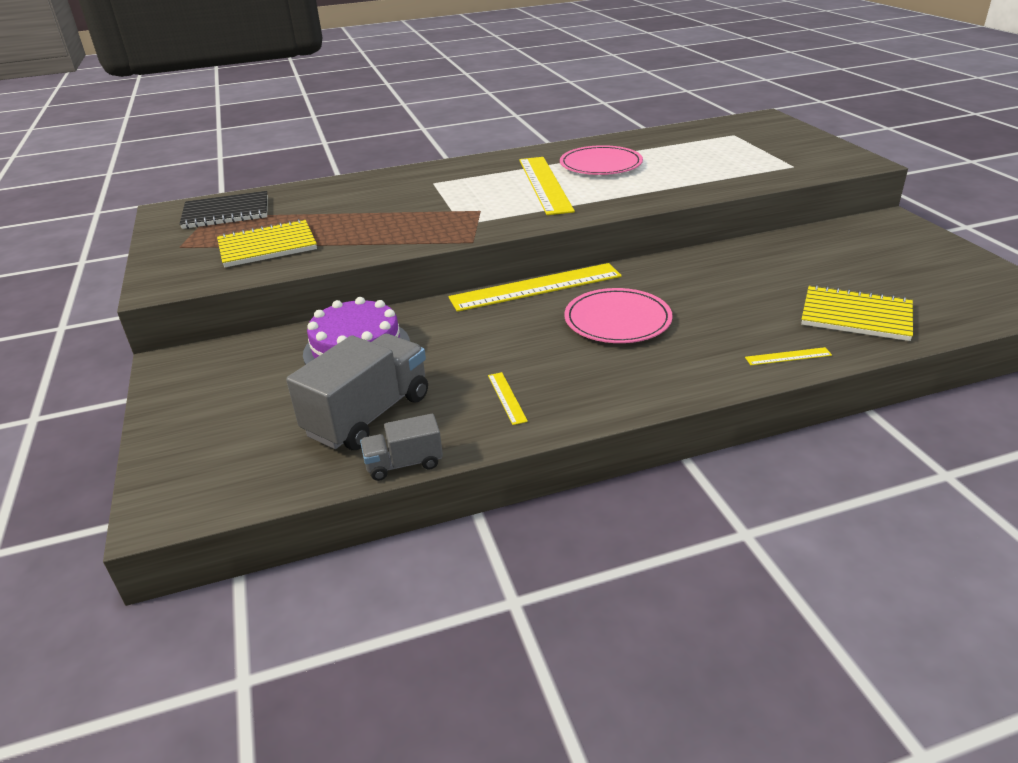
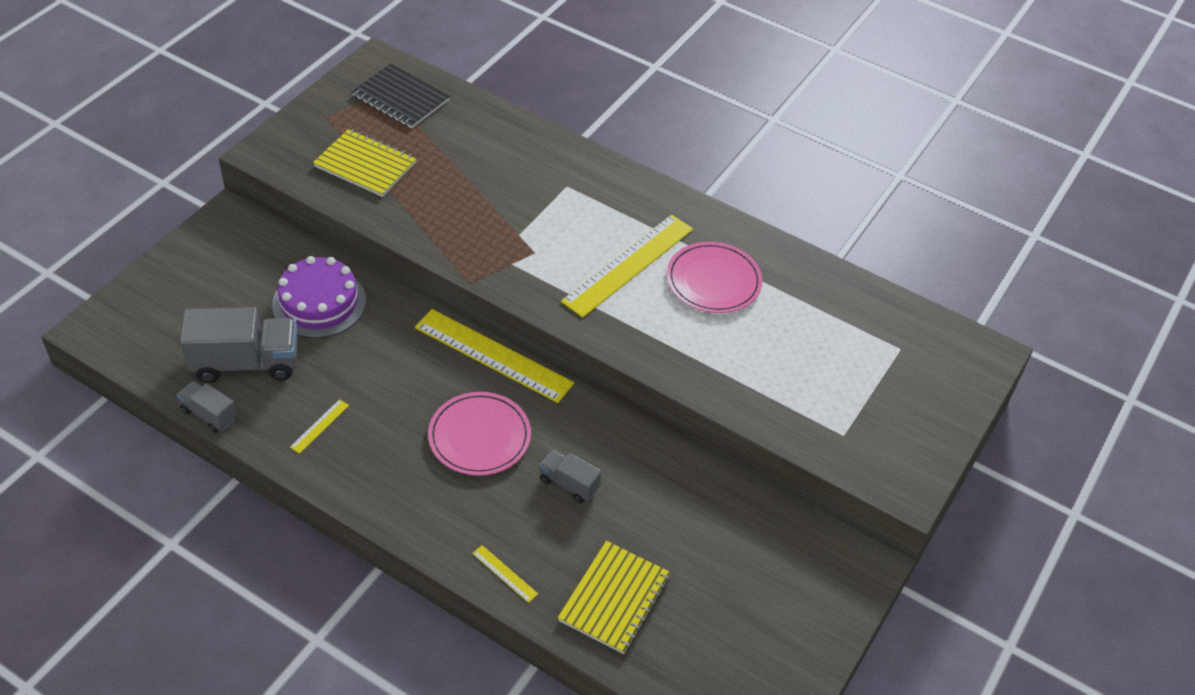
camera: 45 degrees right, 15 degrees up
yellow notebook [801,285,913,341] -> yellow notebook turned 45 degrees clockwise [558,541,671,654]
none -> grey truck [539,449,602,503]

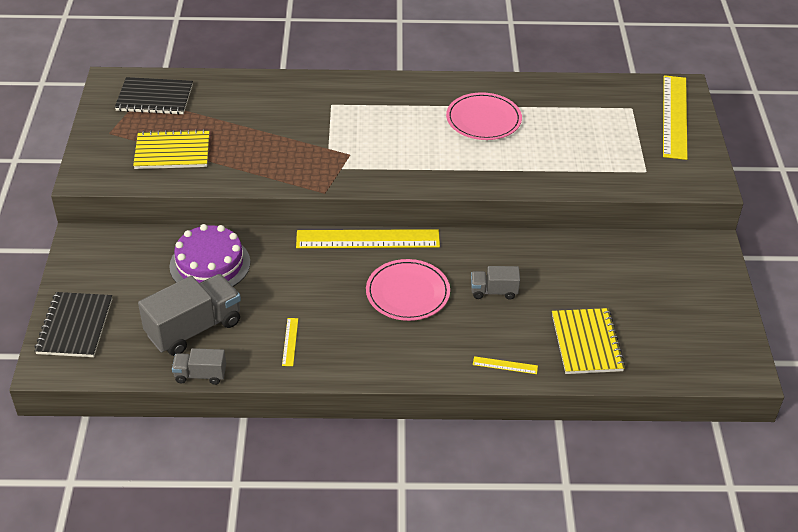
camera: 30 degrees left, 5 degrees down
yellow ruler [561,215,693,318] -> yellow ruler moved to [663,75,687,160]
none -> black notebook [34,292,112,357]

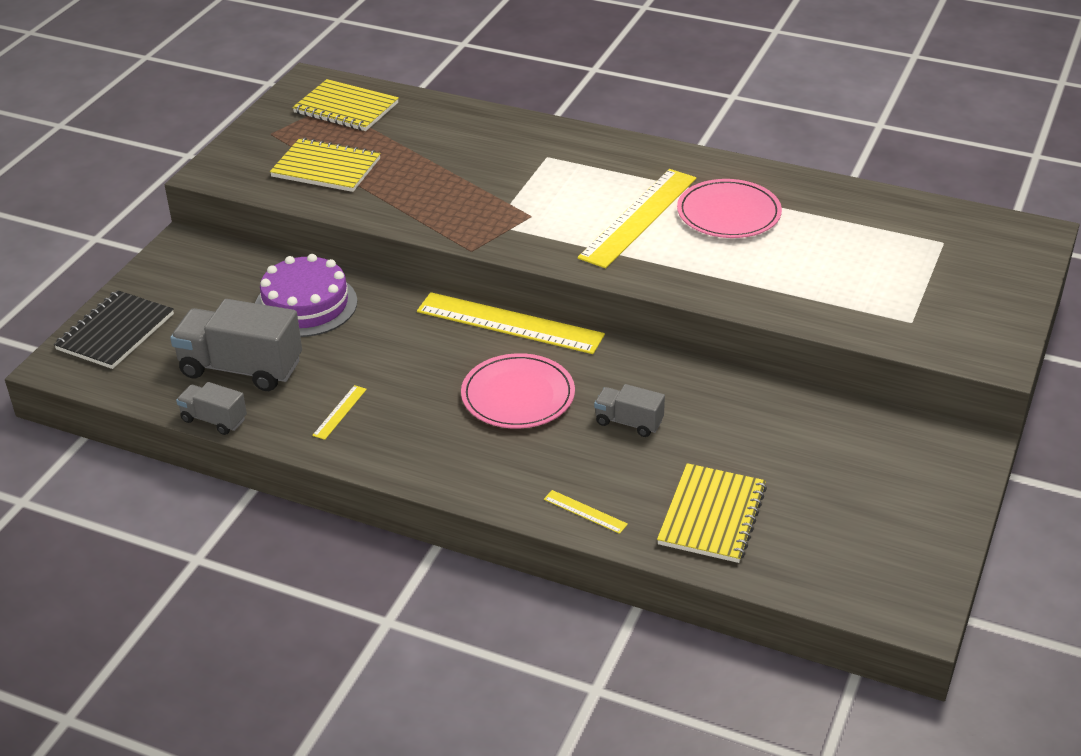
camera: 25 degrees right, 5 degrees down
black notebook [115,77,193,115] -> yellow notebook [292,79,399,131]
grey truck [138,274,241,356] -> grey truck turned 150 degrees counterclockwise [170,299,302,391]
yellow ruler [663,75,687,160] -> yellow ruler moved to [578,169,696,268]

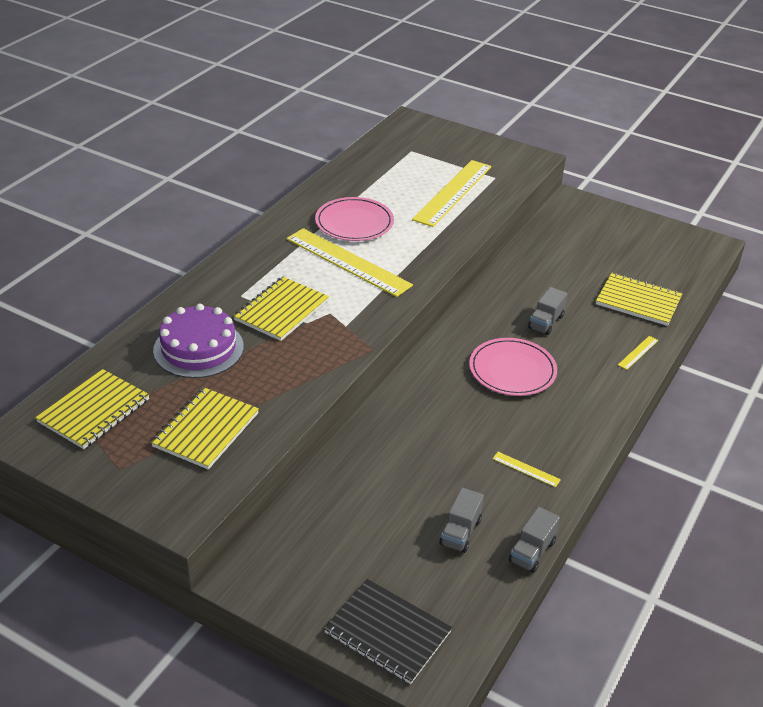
camera: 85 degrees left, 0 degrees up
grey truck [170,299,302,391] -> grey truck [439,488,484,553], size x0.53
purple cake [255,254,357,337] -> purple cake moved to [153,304,244,378]
yellow ruler [417,292,605,354] -> yellow ruler moved to [412,160,491,227]
none -> yellow notebook [233,277,329,341]

